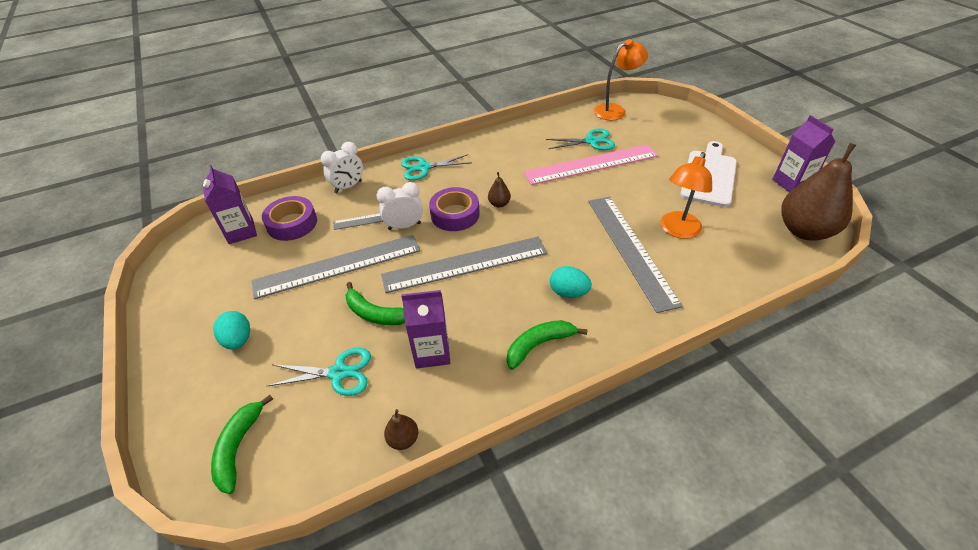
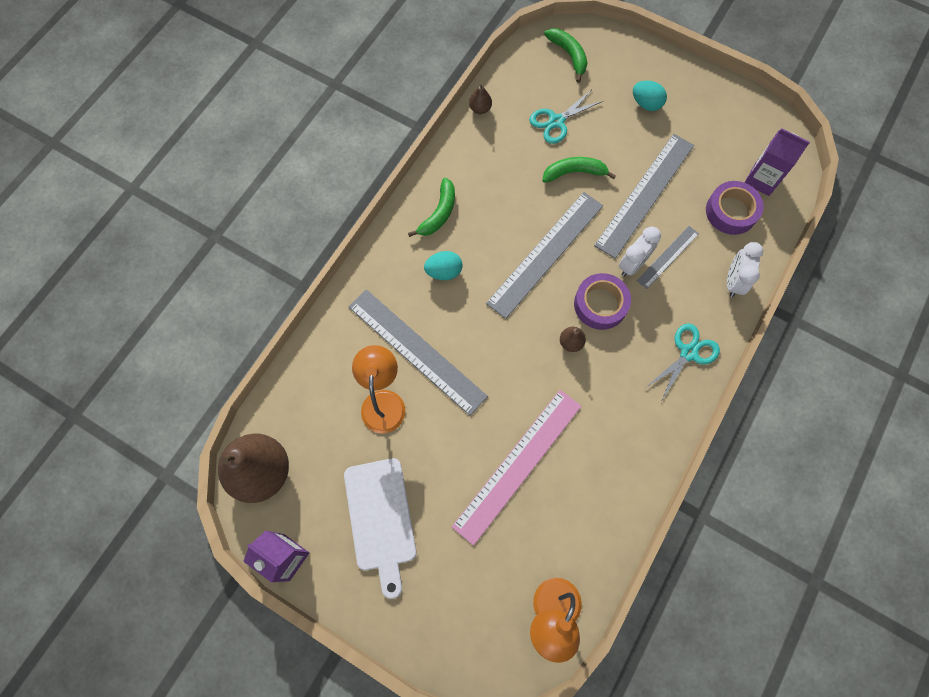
camera: 145 degrees right, 25 degrees up
purple carton [401,290,450,369] -> none
turquoise scissors [545,129,615,150] -> none

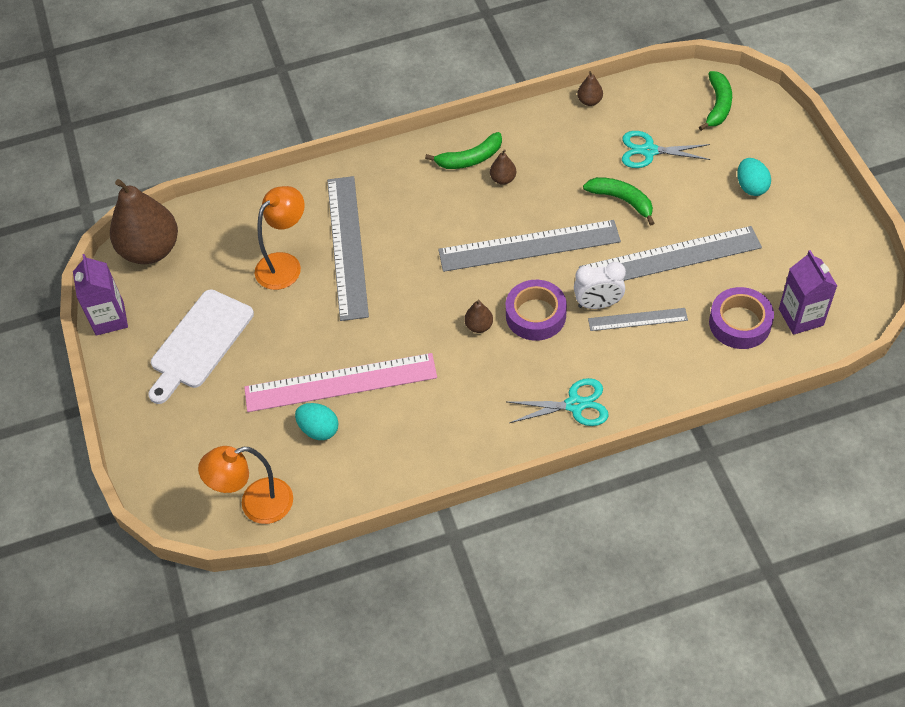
camera: 45 degrees right, 15 degrees down
turquoise egg [424,251,463,280] -> turquoise egg moved to [295,403,339,440]
white clock [727,242,763,297] -> none
none -> brown pear [490,149,516,185]

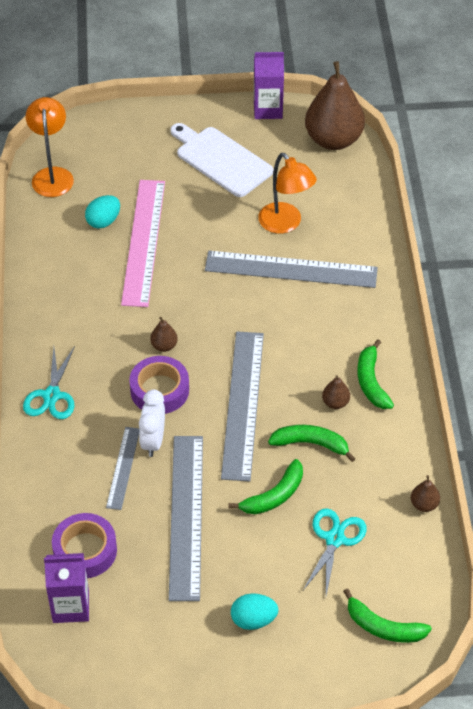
camera: 100 degrees right, 5 degrees down
none -> green banana [268,425,356,462]

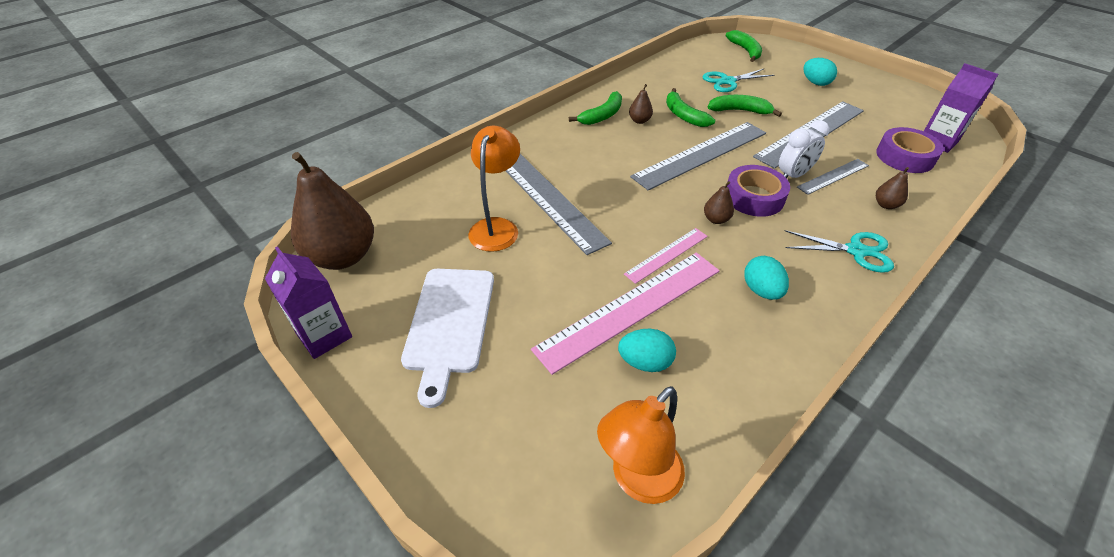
camera: 130 degrees left, 5 degrees down
turquoise scissors [23,346,75,419] -> turquoise scissors turned 45 degrees clockwise [785,230,894,273]
brown pear [411,475,440,512] -> brown pear moved to [876,167,909,209]
none -> pink ruler [624,228,708,284]
none -> turquoise egg [744,256,789,300]

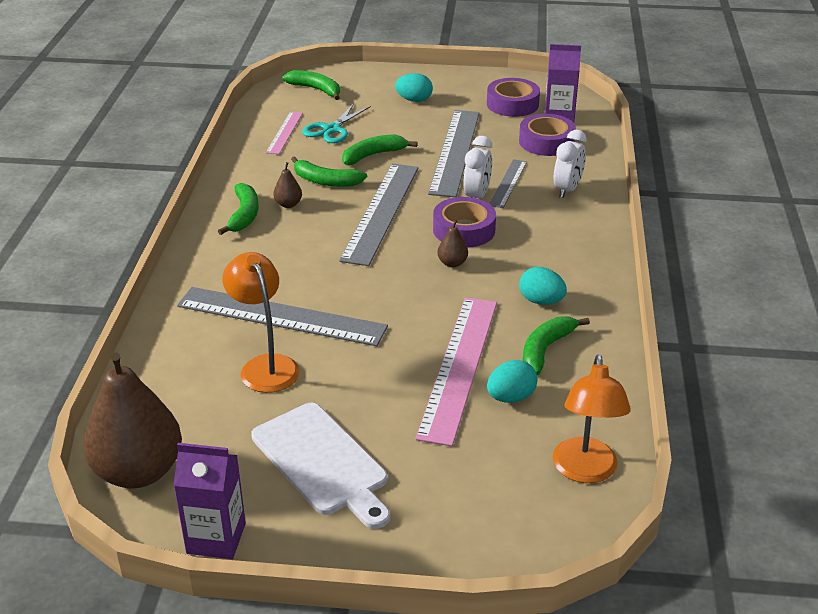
camera: 40 degrees left, 10 degrees down
pink ruler [624,228,708,284] -> pink ruler moved to [266,111,303,154]
turquoise scissors [785,230,894,273] -> none
brown pear [876,167,909,209] -> white clock [554,130,587,198]
none -> purple tape [487,78,540,117]
none -> green banana [523,316,590,375]

